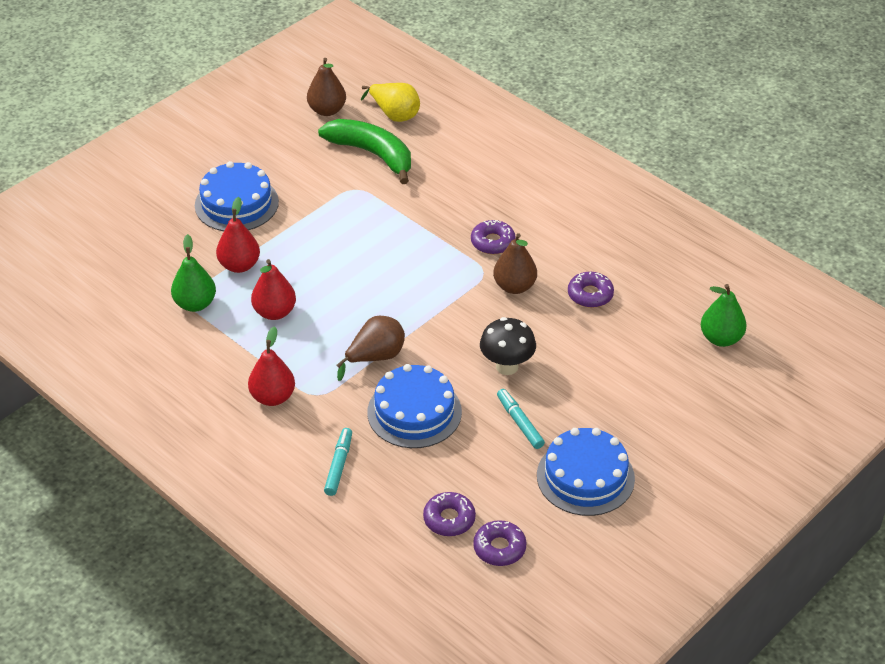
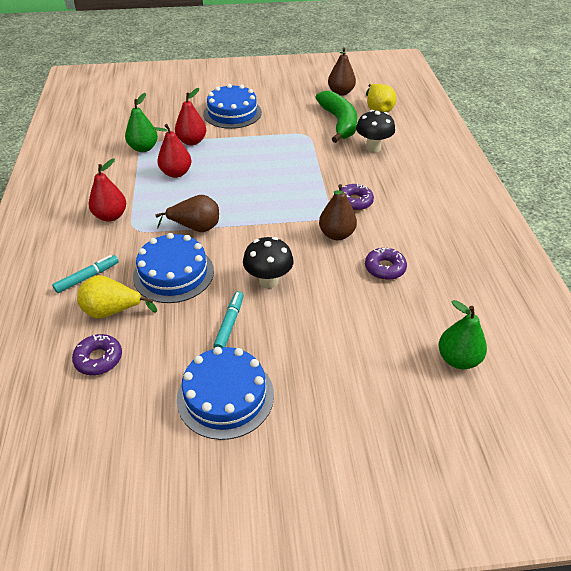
camera: 40 degrees right, 0 degrees up
purple donut [473,520,526,566] -> none
none -> yellow pear [77,275,157,318]
none -> black mushroom [356,110,395,153]

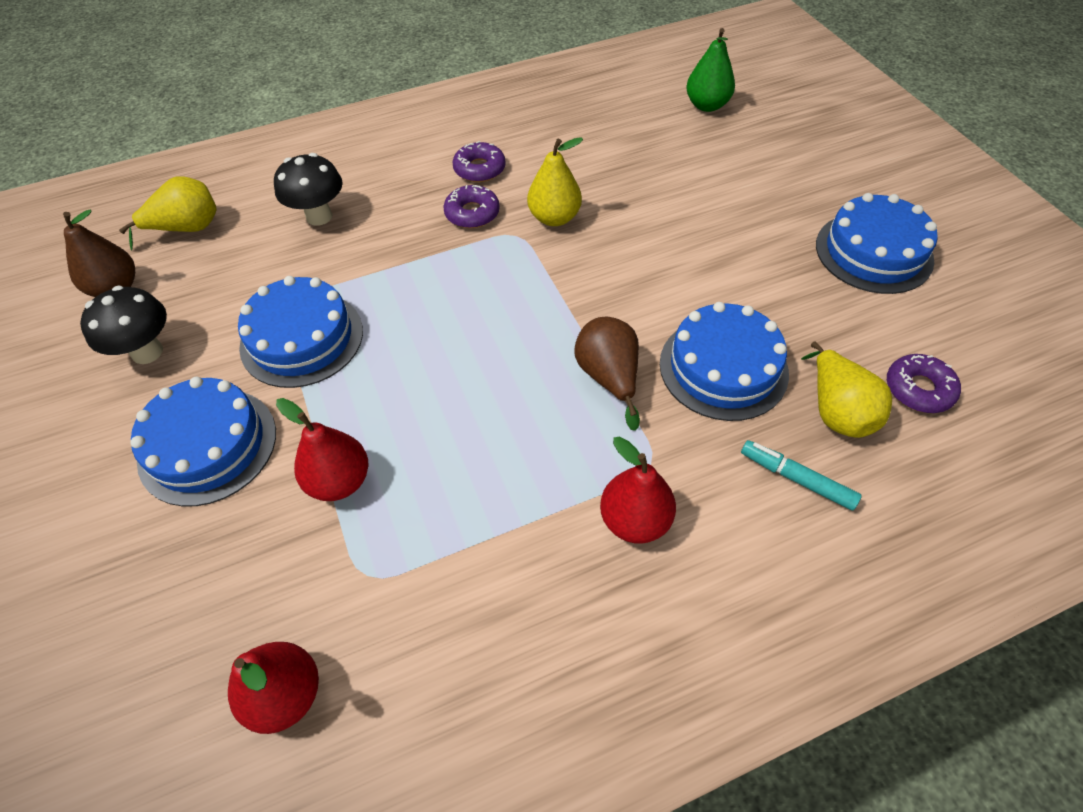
camera: 105 degrees left, 10 degrees up
green pear [125,93,158,152] -> none
red pear [153,124,191,178] -> red pear moved to [228,642,319,734]
turquoise marker [213,291,244,348] -> none
black mushroom [243,237,294,289] -> black mushroom moved to [80,286,167,364]
green banana [315,91,357,143] -> none
brown pear [319,184,357,240] -> yellow pear [527,137,583,226]
purple donut [365,247,407,280] -> purple donut moved to [452,141,506,182]
none -> blue cake [238,276,363,388]

